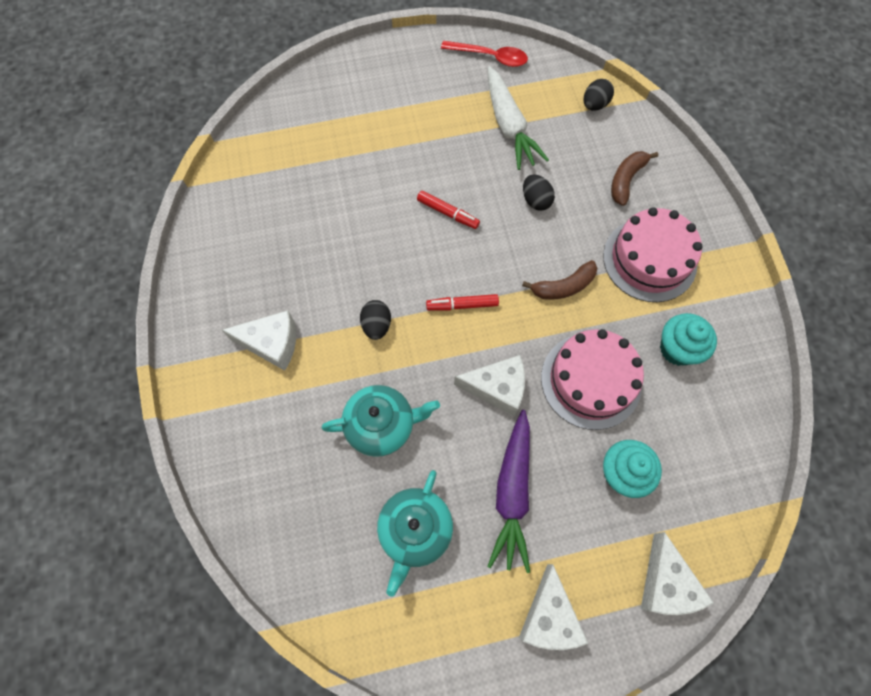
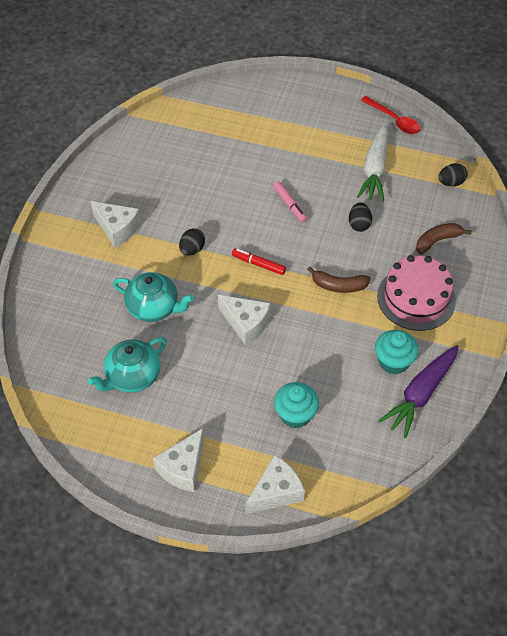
camera: 30 degrees right, 15 degrees down
red marker [417,191,480,229] -> pink marker [273,181,307,223]
purple carrot [487,410,530,573] -> purple carrot moved to [378,345,459,438]
pink cake [541,329,644,430] -> none
white cheese [641,532,714,615] -> white cheese turned 150 degrees counterclockwise [245,455,305,514]

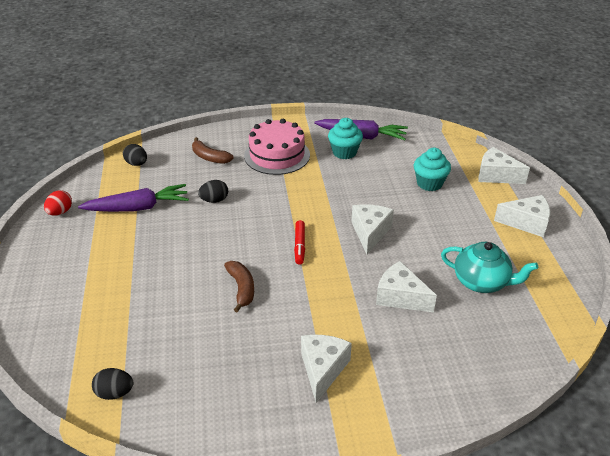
camera: 115 degrees left, 15 degrees down
turquoise teapot [113,272,194,322] -> white cheese [376,261,437,313]
black egg [179,228,205,256] -> black egg moved to [92,368,133,400]
pink marker [273,181,307,223] -> none
brown banana [307,267,371,293] -> brown banana moved to [224,261,254,312]
white carrot [357,124,388,202] -> purple carrot [78,184,189,212]
red spoon [361,96,421,134] -> red egg [44,190,72,216]

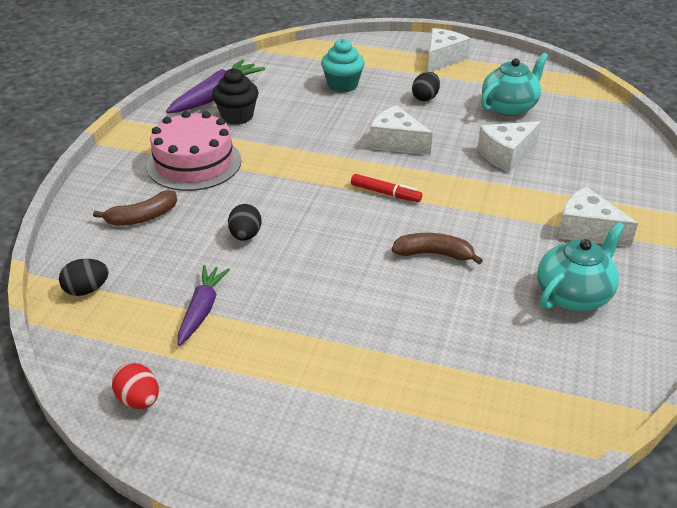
camera: 65 degrees left, 0 degrees up
purple carrot [78,184,189,212] -> purple carrot [178,265,230,346], size x0.66
black egg [92,368,133,400] -> black egg moved to [412,72,440,101]
turquoise cupcake [328,118,363,159] -> black cupcake [212,68,258,125]
white cheese [478,147,530,184] -> none
none -> turquoise teapot [537,222,625,311]

